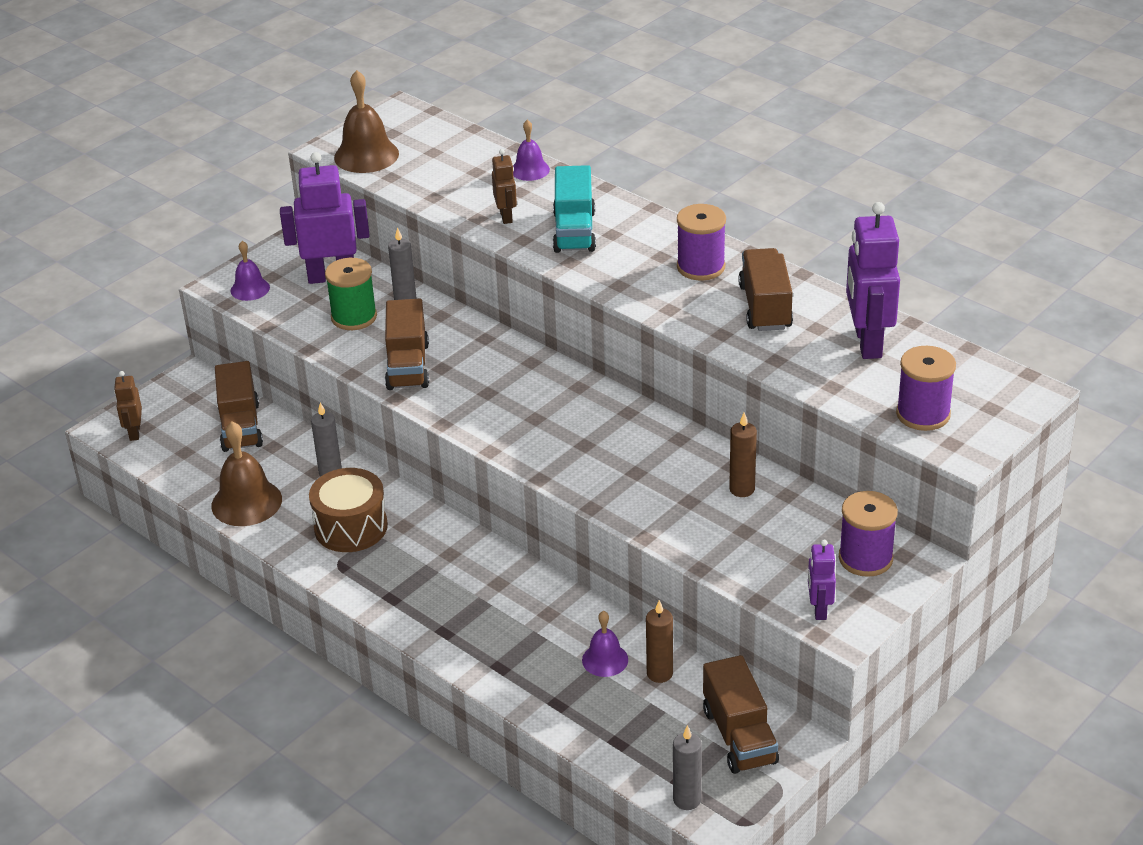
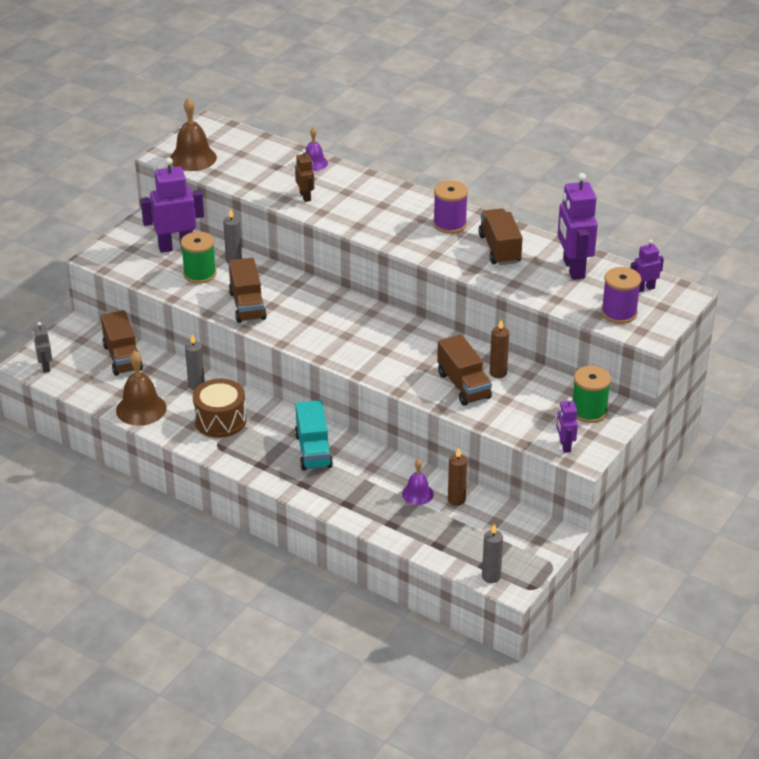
camera: 10 degrees left, 0 degrees up
brown robot [114,371,142,441] -> grey robot [33,322,52,373]
purple bell [231,241,270,301] -> none
turquoise truck [553,165,596,253] -> turquoise truck moved to [295,400,333,471]
brown truck [703,655,779,774] -> brown truck moved to [437,334,492,406]
purple spool [839,491,898,577] -> green spool [573,366,611,423]
none -> purple robot [630,239,664,292]

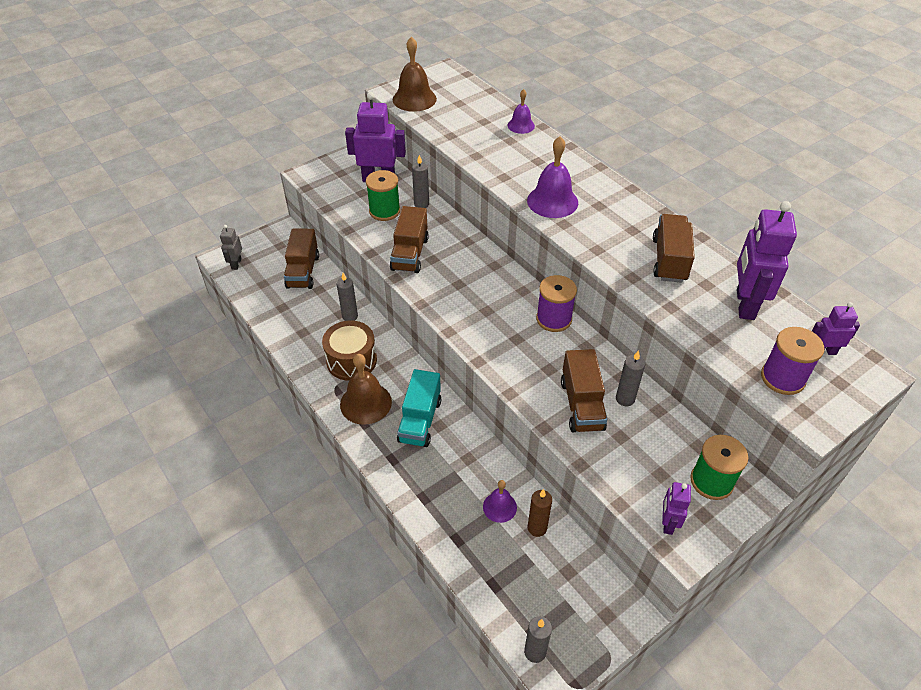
camera: 20 degrees right, 10 degrees up
brown bell [116,351,167,426] -> brown bell moved to [340,354,392,425]
brown robot [295,149,314,202] -> none
purple spool [433,180,468,234] -> purple spool moved to [536,275,577,332]
brown candle [490,320,509,378] -> grey candle [616,350,645,406]
none -> purple bell [527,136,578,218]

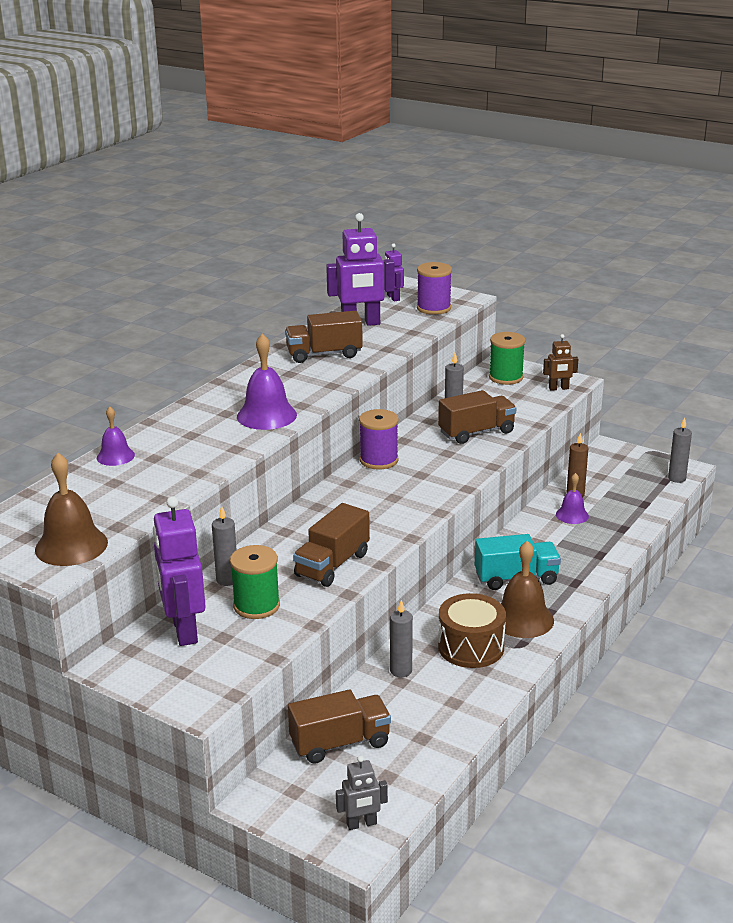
camera: 110 degrees left, 20 degrees down
brown truck [390,206,429,273] -> brown truck turned 135 degrees clockwise [293,503,370,587]
purple robot [662,482,691,535] -> brown robot [543,334,578,391]

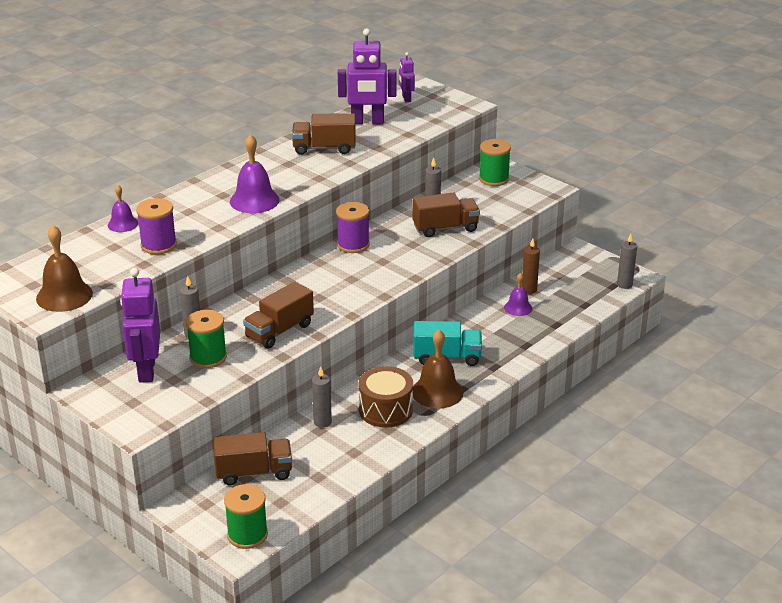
camera: 10 degrees right, 5 degrees up
grey robot [336,756,388,830] -> green spool [224,484,268,549]
purple spool [417,262,452,315] -> purple spool moved to [136,198,177,254]
brown robot [543,334,578,391] -> none

